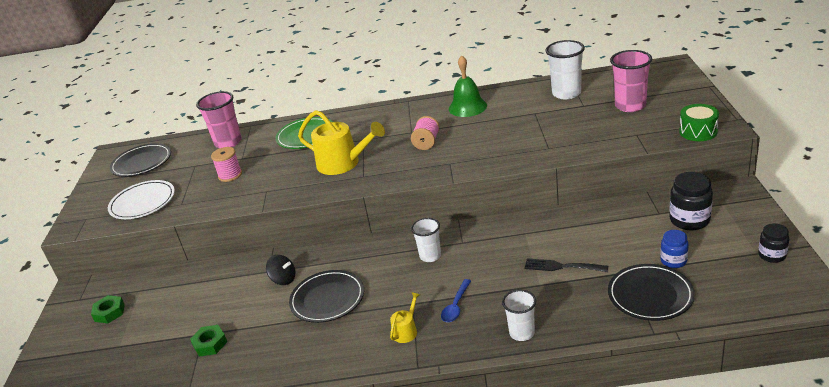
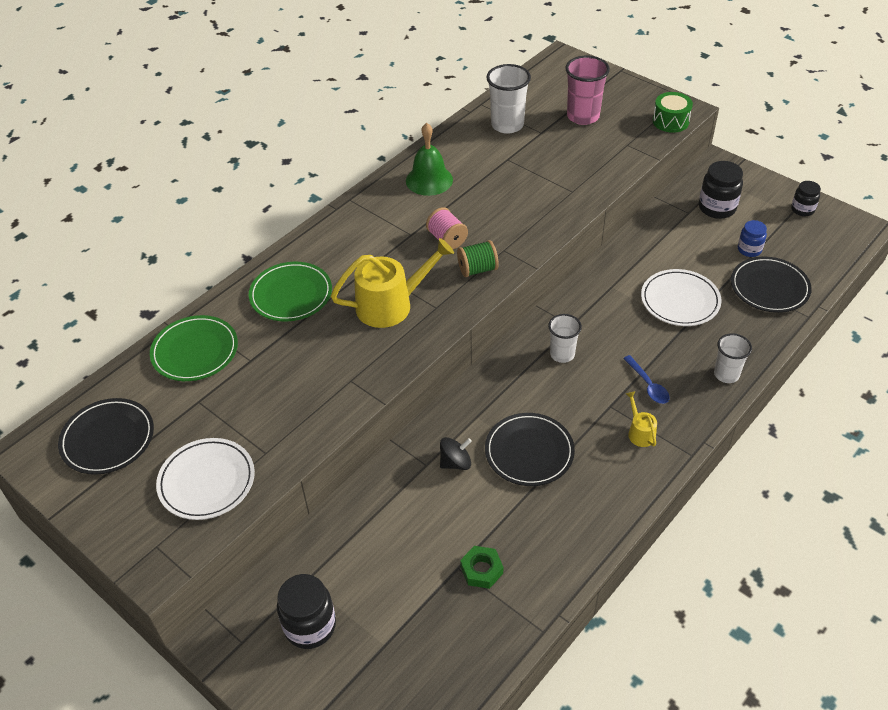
camera: 50 degrees left, 15 degrees up
green nut [91,295,125,323] -> black jar [277,574,336,649]
pink cup [196,91,242,148] -> green plate [150,315,238,381]
pink spool [211,147,242,182] -> none
black fork [524,258,608,272] -> white plate [641,269,722,326]
none -> green spool [457,240,499,277]

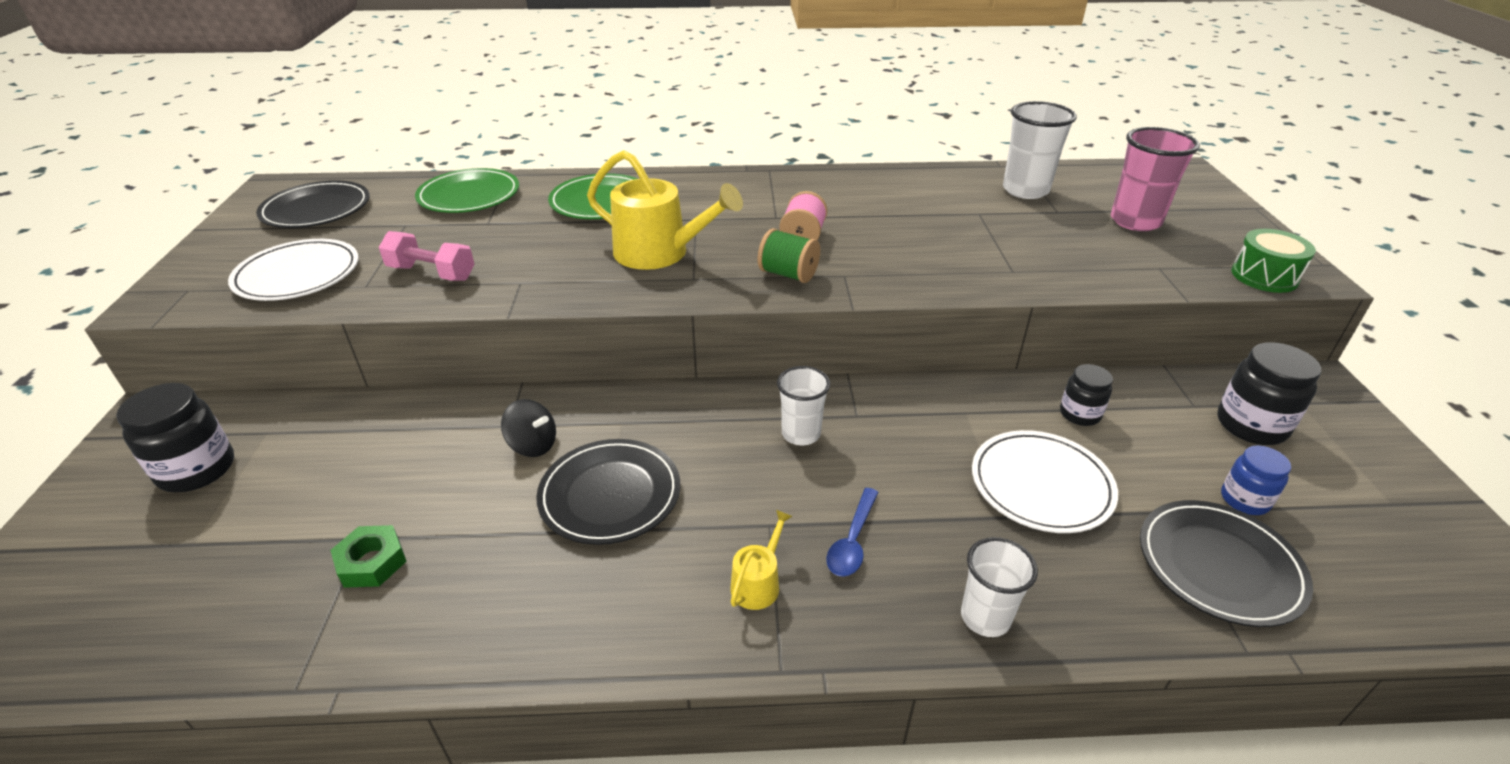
camera: 45 degrees right, 10 degrees down
green bell [406,123,453,196] -> none
black jar [791,181,821,216] -> black jar moved to [1060,364,1113,426]
none -> pink dumbbell [379,231,475,281]

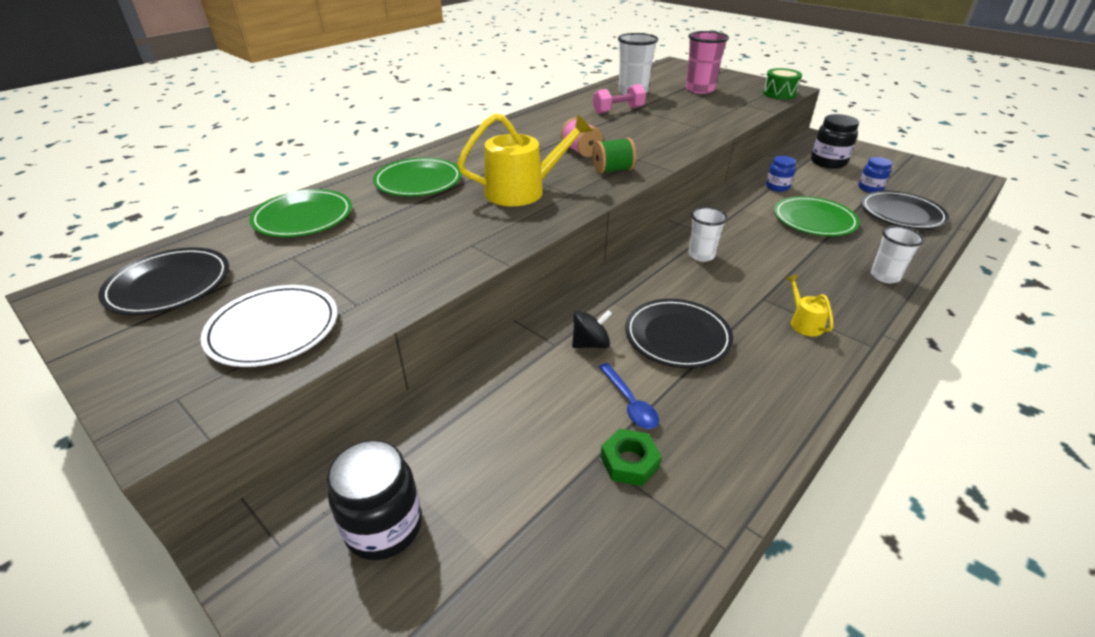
camera: 45 degrees left, 0 degrees up
pink dumbbell [379,231,475,281] -> pink dumbbell moved to [593,84,646,114]
blue spoon [826,488,879,577] -> blue spoon moved to [599,363,659,429]
white plate [972,430,1118,533] -> green plate [774,196,860,236]
black jar [1060,364,1113,426] -> blue jar [766,156,796,192]

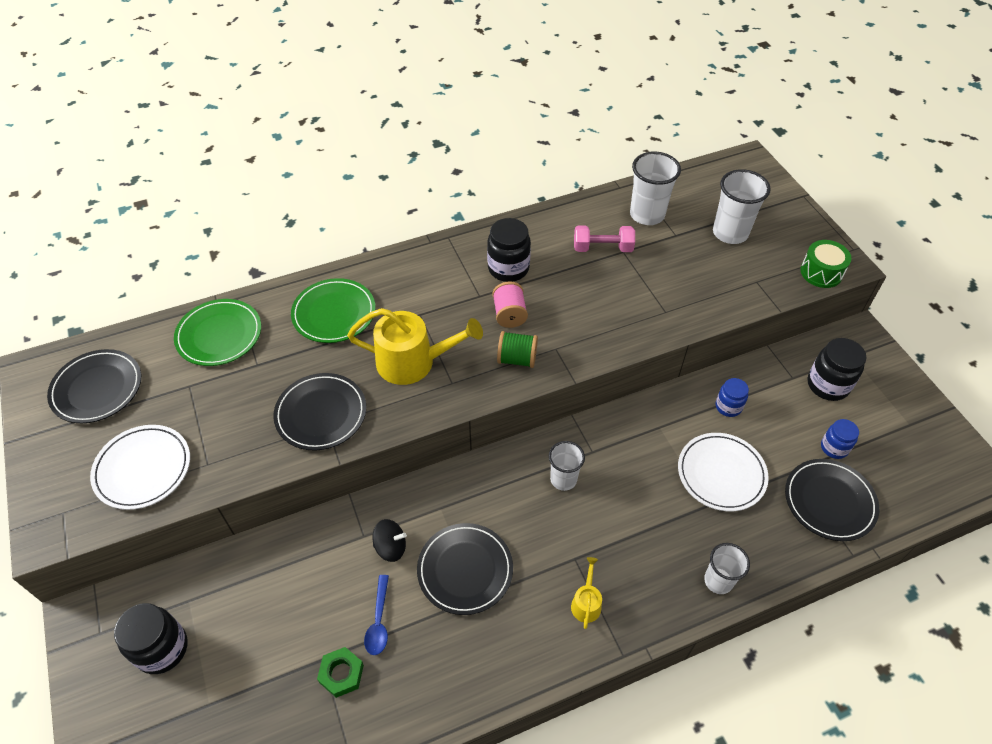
camera: 25 degrees right, 15 degrees up
pink cup [686,31,729,94] -> white cup [713,169,771,244]
green plate [774,196,860,236] -> white plate [678,433,769,511]
none -> black plate [273,373,366,450]
none -> black jar [487,218,531,282]

